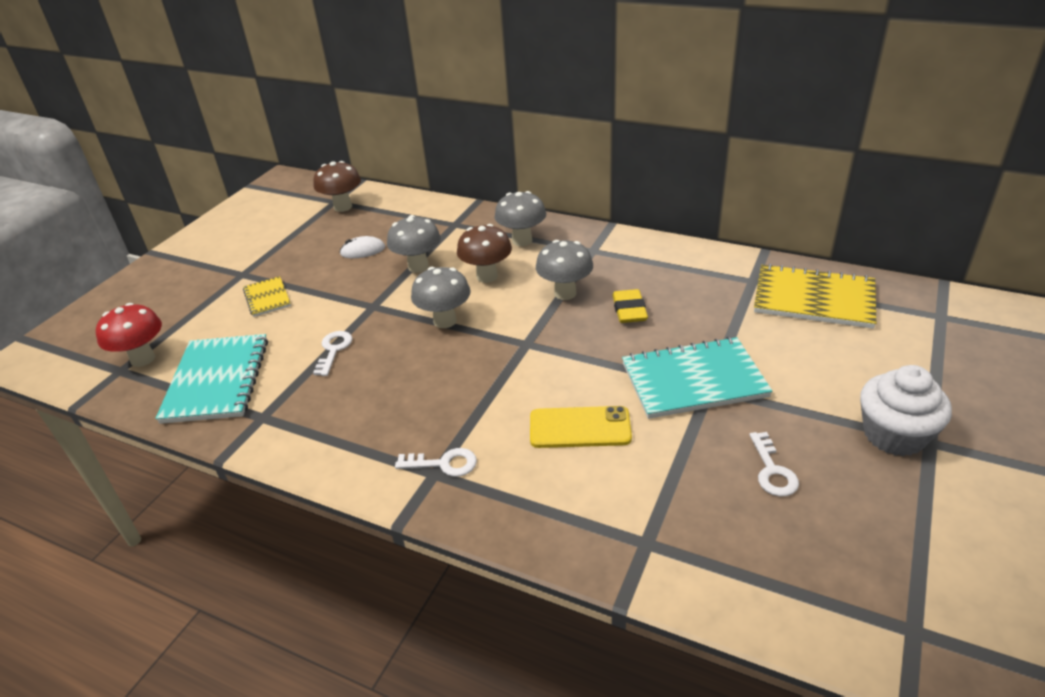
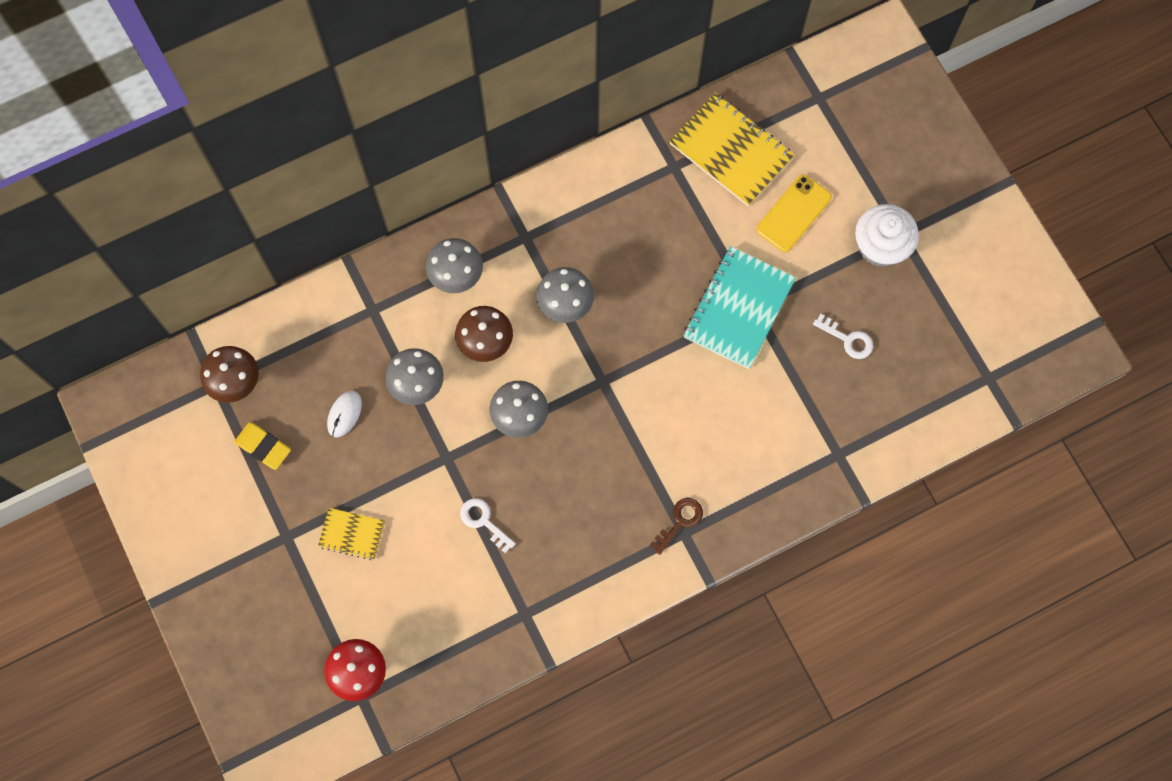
camera: 55 degrees left, 35 degrees up
turquoise notebook [155,334,268,424] -> none
white key [395,448,477,477] -> brown key [650,498,703,555]
yellow phone [530,406,632,448] -> yellow phone moved to [756,174,832,252]
yellow eraser [612,289,648,323] -> yellow eraser moved to [234,422,291,470]
yellow notebook [754,264,876,329] -> yellow notebook turned 75 degrees clockwise [669,93,794,206]

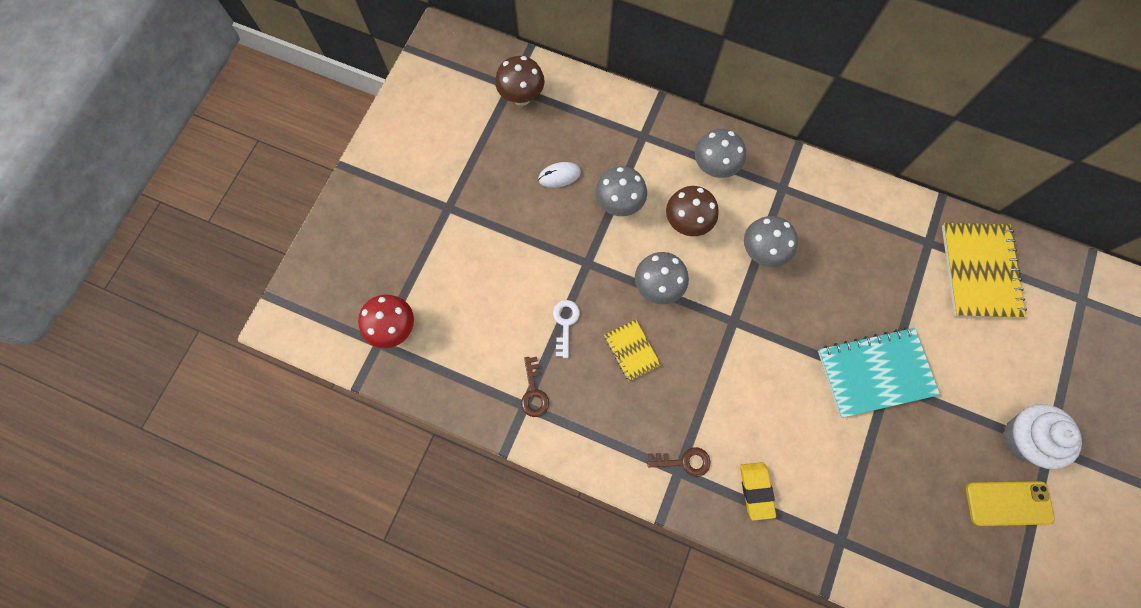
camera: 50 degrees right, 0 degrees up
yellow eraser [234,422,291,470] -> yellow eraser moved to [740,462,776,521]
yellow notebook [318,508,385,560] -> yellow notebook moved to [604,319,661,381]
yellow phone [756,174,832,252] -> yellow phone moved to [966,481,1055,526]
white key [813,314,873,359] -> none
none -> brown key [521,357,549,417]

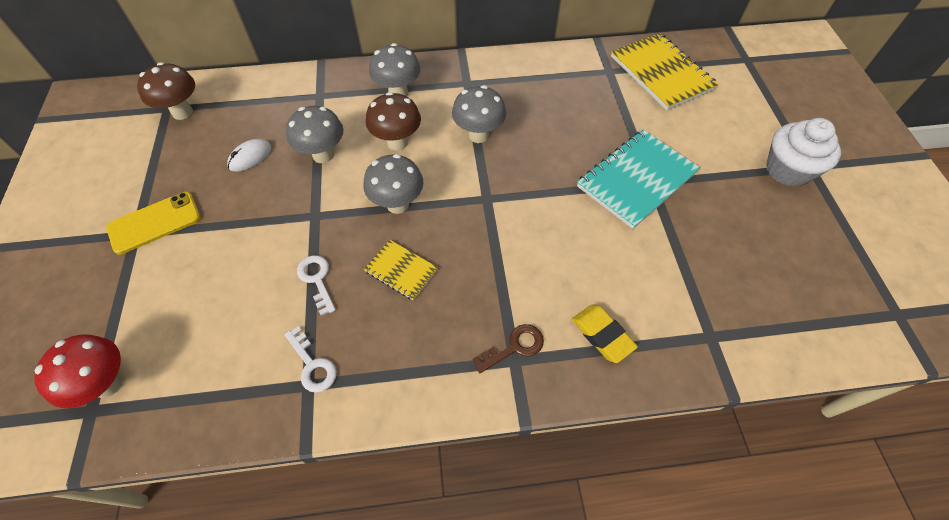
camera: 30 degrees left, 15 degrees down
brown key [521,357,549,417] -> white key [284,326,337,393]
yellow phone [966,481,1055,526] -> yellow phone moved to [106,192,201,255]

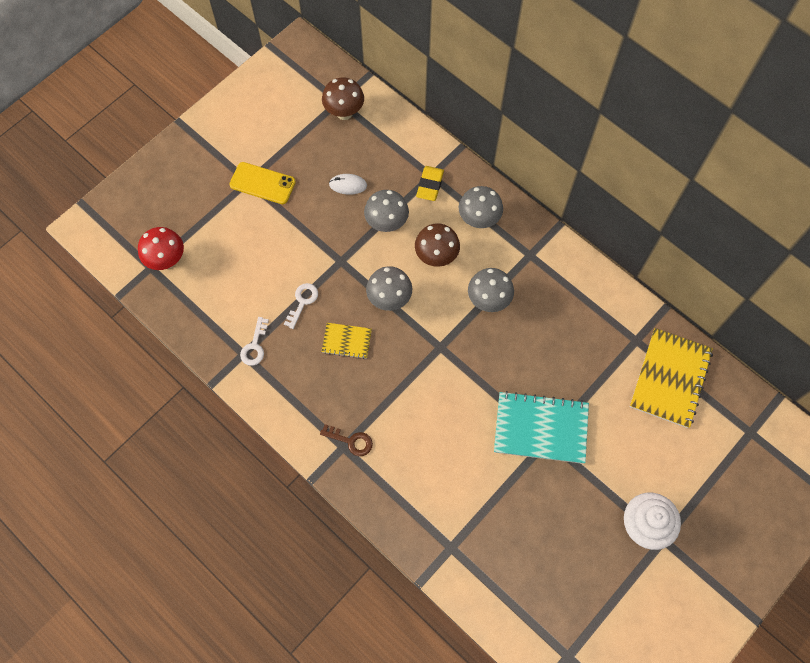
camera: 50 degrees right, 10 degrees up
yellow notebook [364,240,438,301] -> yellow notebook turned 75 degrees counterclockwise [321,323,372,359]
yellow eraser [572,305,638,363] -> yellow eraser moved to [416,166,444,201]

